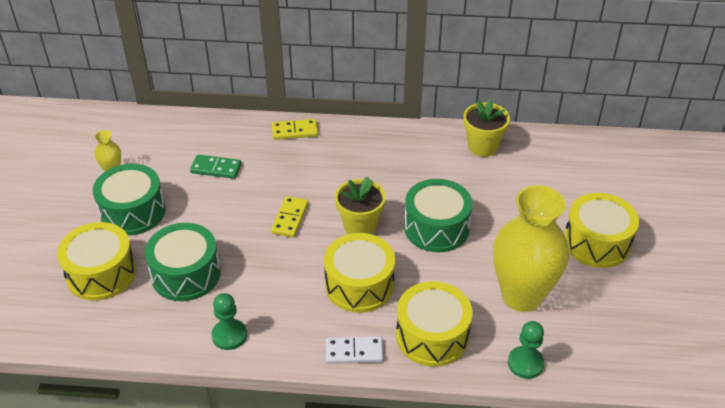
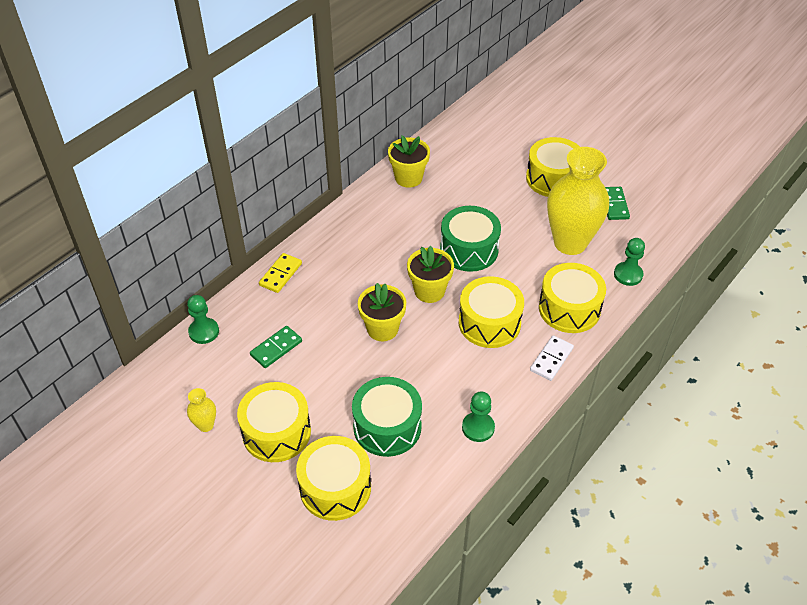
camera: 55 degrees left, 5 degrees up
green drum [93,164,166,236] -> yellow drum [237,382,311,462]
yellow domino [271,196,309,237] -> yellow flower pot [358,283,406,341]
none -> green pawn [187,295,219,344]
none -> green domino [605,187,630,220]

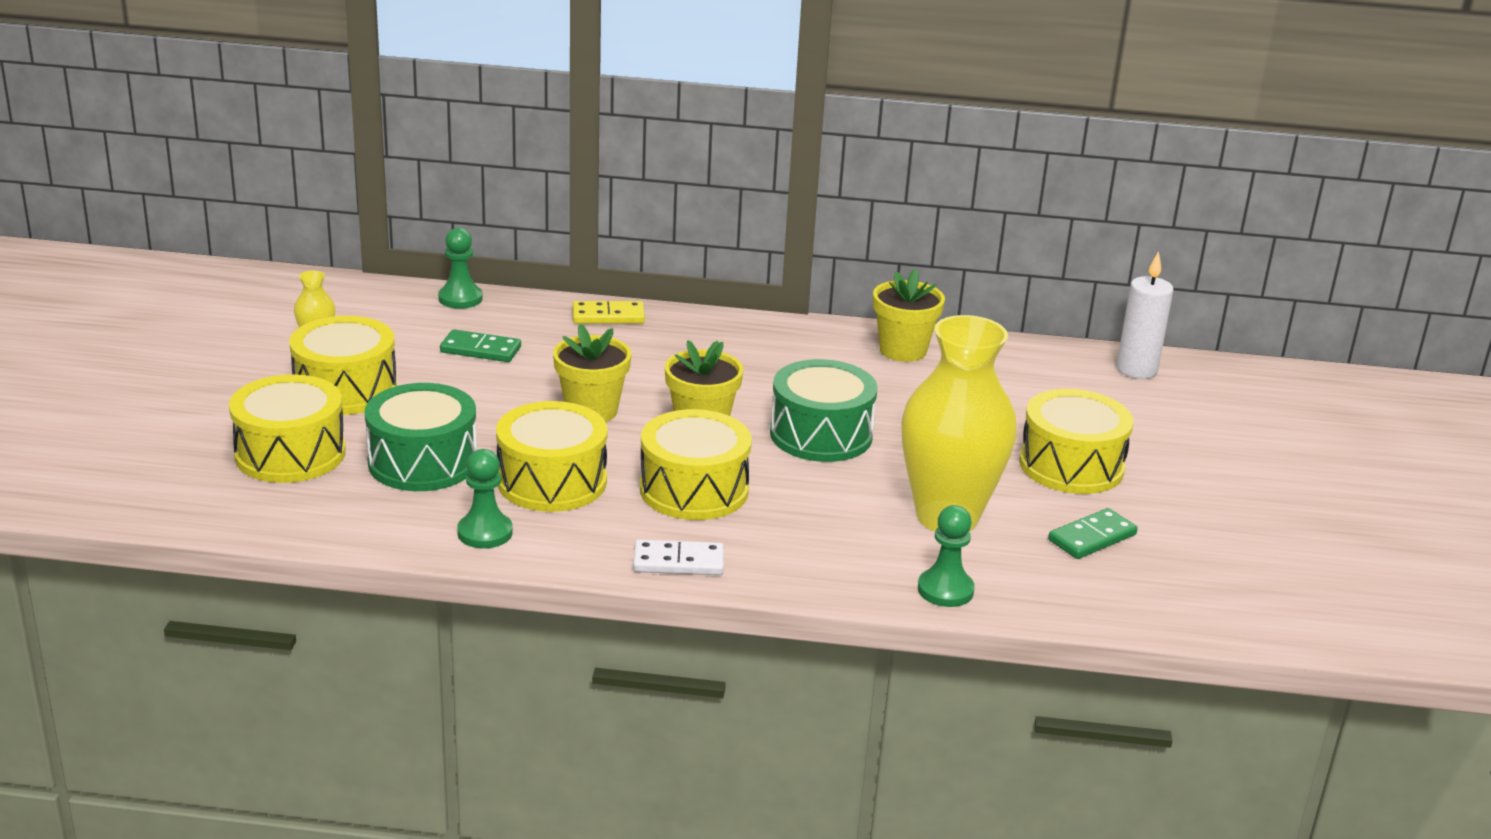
camera: 55 degrees right, 20 degrees down
yellow drum [539,263,606,333] -> yellow drum moved to [496,401,608,512]
none -> white candle [1116,251,1174,379]

